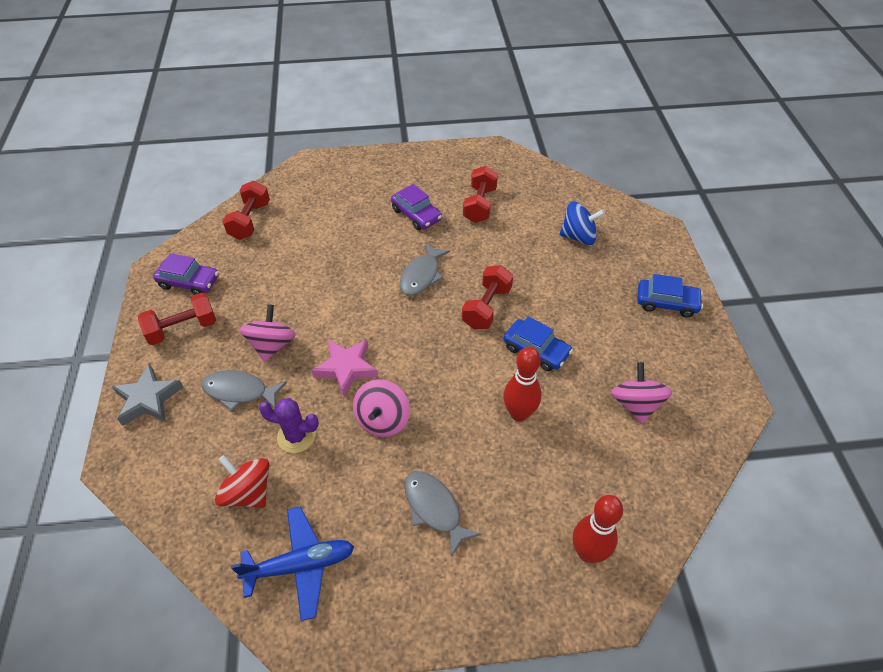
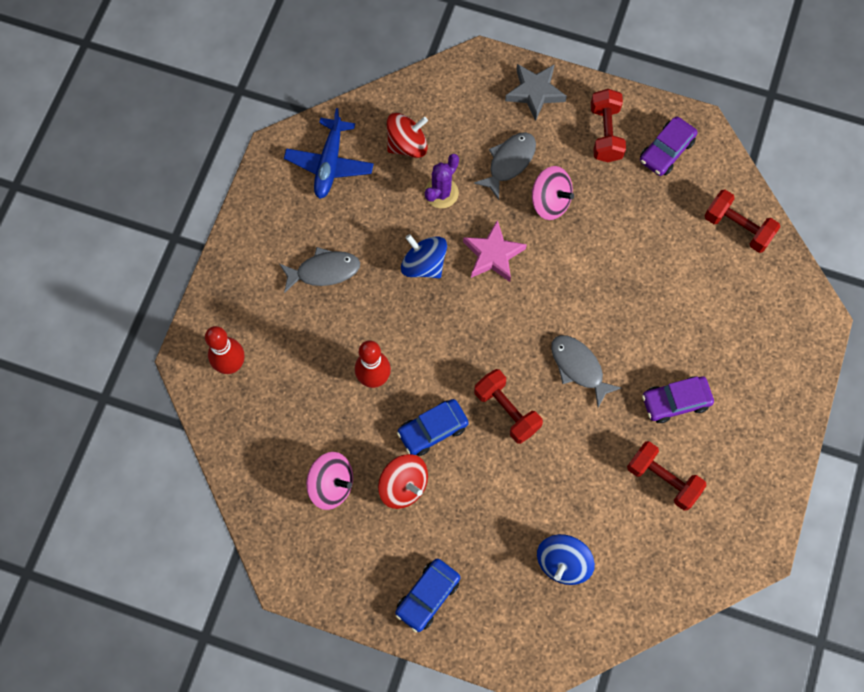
camera: 115 degrees right, 20 degrees up
pink spinning top [353,379,410,437] -> blue spinning top [401,234,447,278]
none -> red spinning top [378,454,428,509]

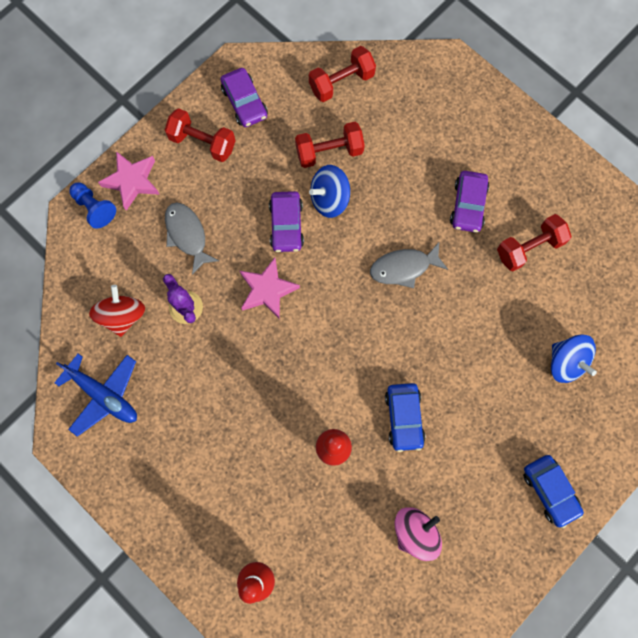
camera: 65 degrees left, 5 degrees up
grey fish [279,247,360,293] -> none
red spinning top [378,454,428,509] -> none
blue spinning top [401,234,447,278] -> blue spinning top moved to [309,165,350,218]
red dumbbell [474,369,543,444] -> red dumbbell moved to [295,122,365,168]
grey star [505,64,567,121] -> pink star [98,151,160,211]
pink spinning top [532,166,574,220] -> none
none -> blue pawn [69,183,116,229]
none -> purple car [269,191,304,252]

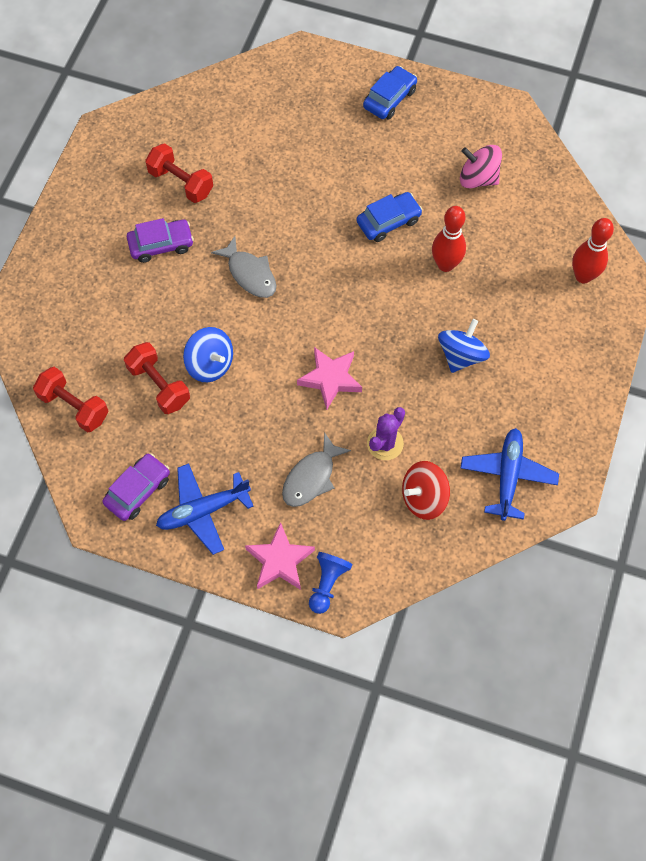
camera: 115 degrees left, 10 degrees down
red dumbbell [165,108,236,162] -> blue plane [156,463,254,555]
purple car [269,191,304,252] -> none
blue spinning top [551,334,597,383] -> blue spinning top moved to [438,319,490,373]

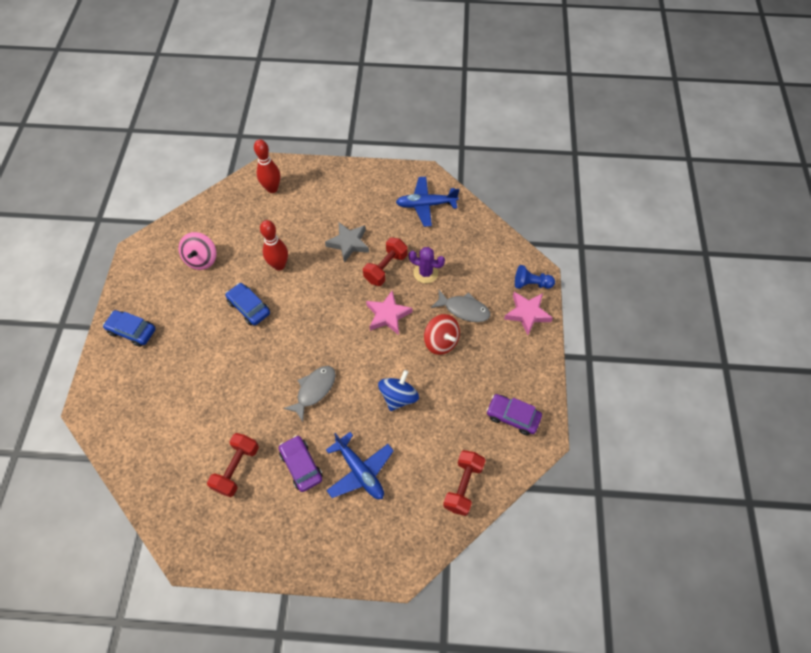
camera: 105 degrees left, 5 degrees down
red dumbbell [124,342,190,414] -> red dumbbell moved to [363,237,408,286]
blue plane [156,463,254,555] -> blue plane moved to [326,432,394,499]
red spinning top [402,461,450,520] -> red spinning top moved to [424,314,460,355]
blue spinning top [438,319,490,373] -> grey star [325,222,369,263]

